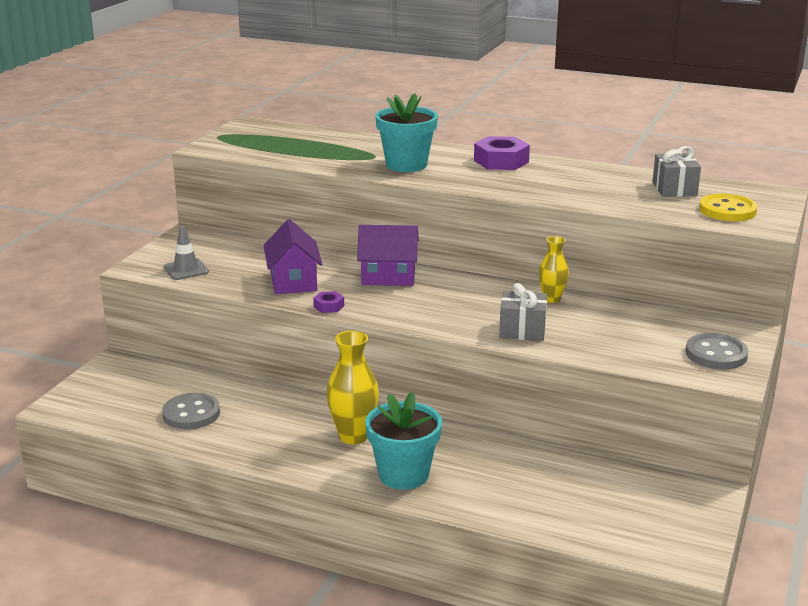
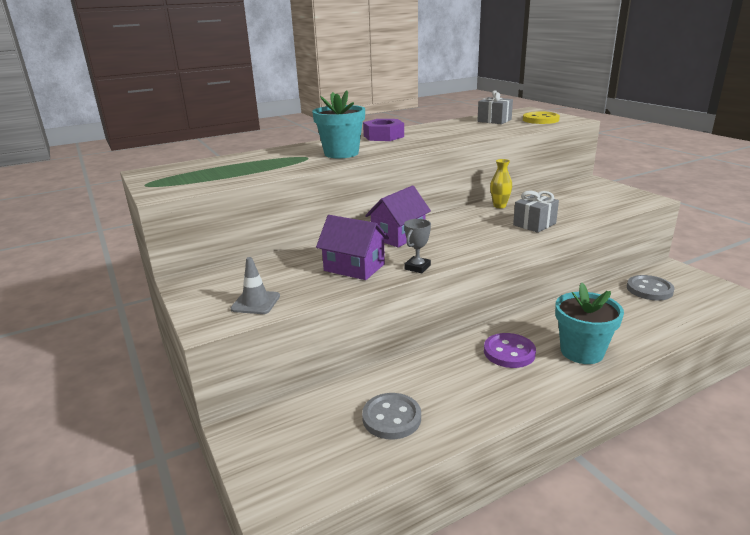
camera: 50 degrees left, 0 degrees up
purple nut [313,291,344,313] -> grey trophy [404,219,431,273]
yellow vase [326,331,379,444] -> purple button [484,333,536,368]
grey button [685,333,748,369] -> grey button moved to [627,275,675,300]

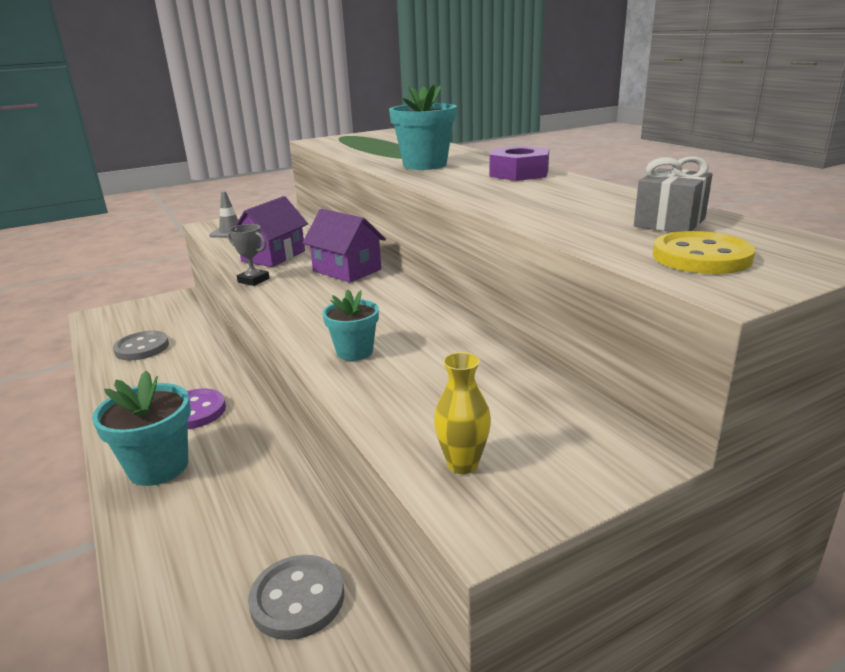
camera: 90 degrees right, 0 degrees up
yellow vase [490,159,512,208] -> yellow vase moved to [434,352,491,474]
grey gift [513,190,559,233] -> turquoise flower pot [322,290,379,361]

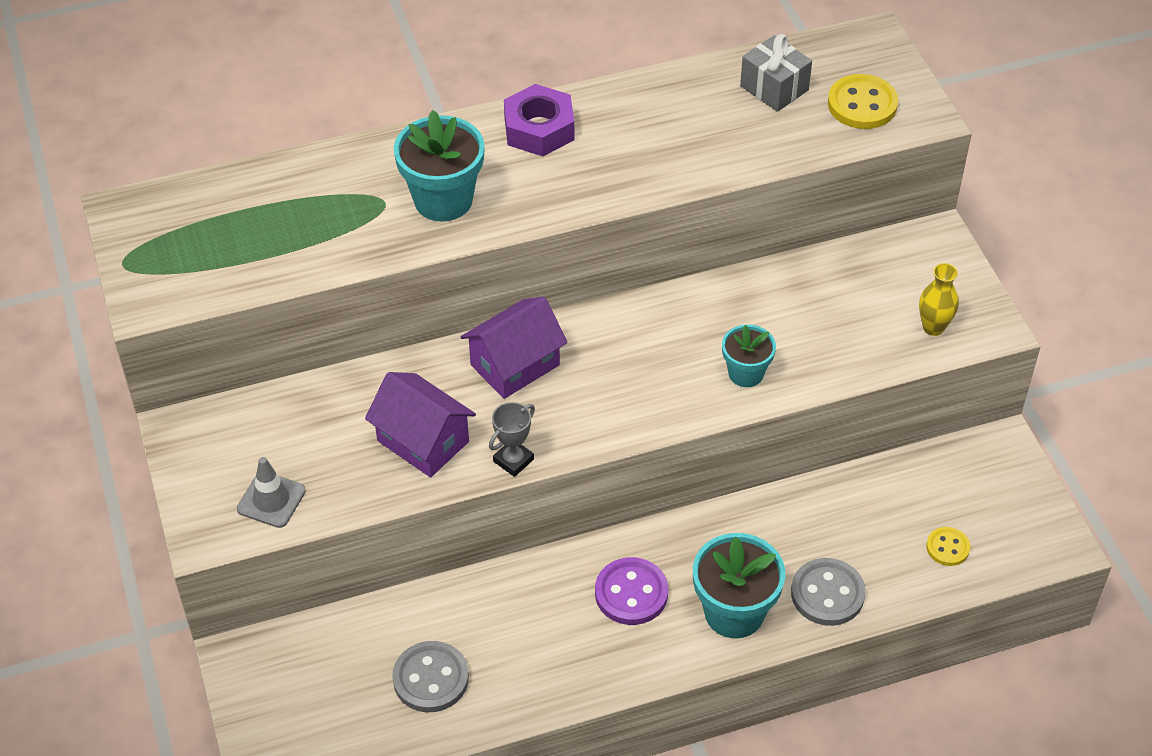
camera: 80 degrees left, 25 degrees up
grey button [248,555,344,640] -> grey button moved to [791,558,866,626]
none -> yellow button [926,527,970,566]

